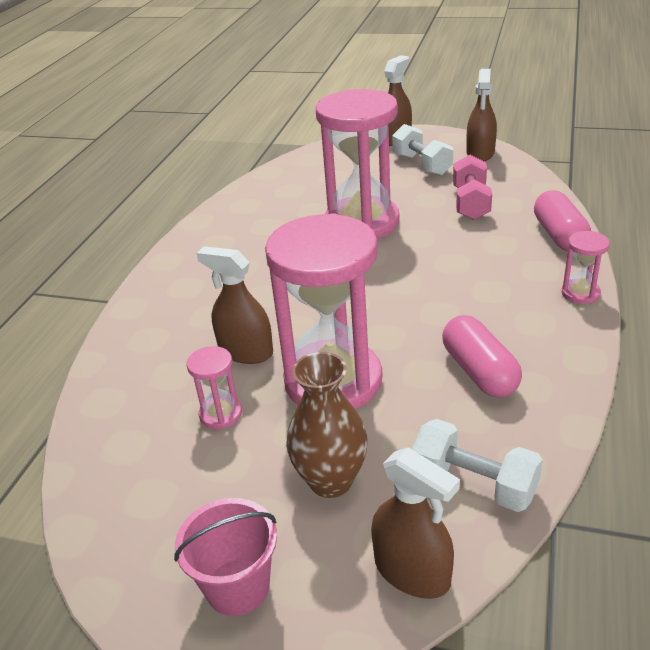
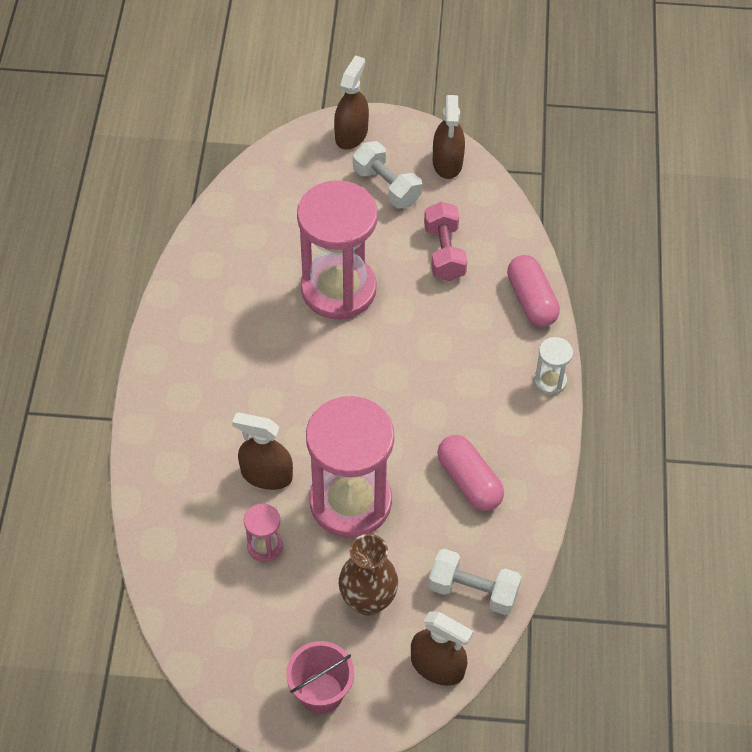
camera: 15 degrees left, 20 degrees up
pink hourglass [562,231,610,304] -> white hourglass [534,337,573,395]

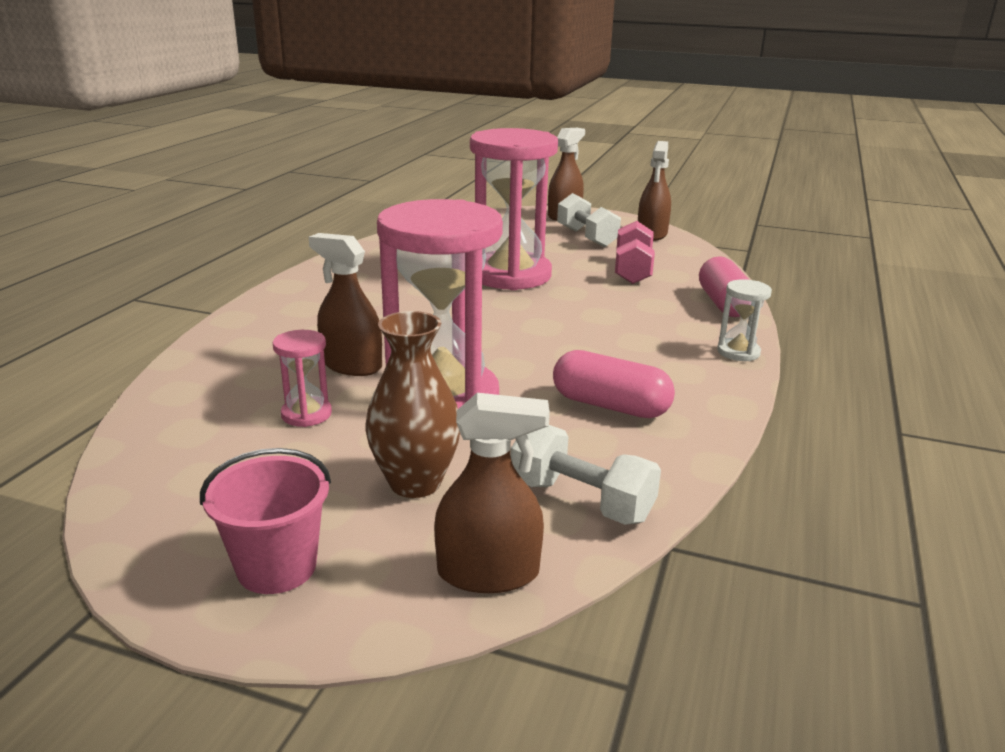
camera: 15 degrees right, 30 degrees down
brown spray bottle [411,611,473,686] -> brown spray bottle turned 45 degrees counterclockwise [434,393,550,593]
pink capsule [437,435,504,511] -> pink capsule turned 45 degrees counterclockwise [553,350,675,418]

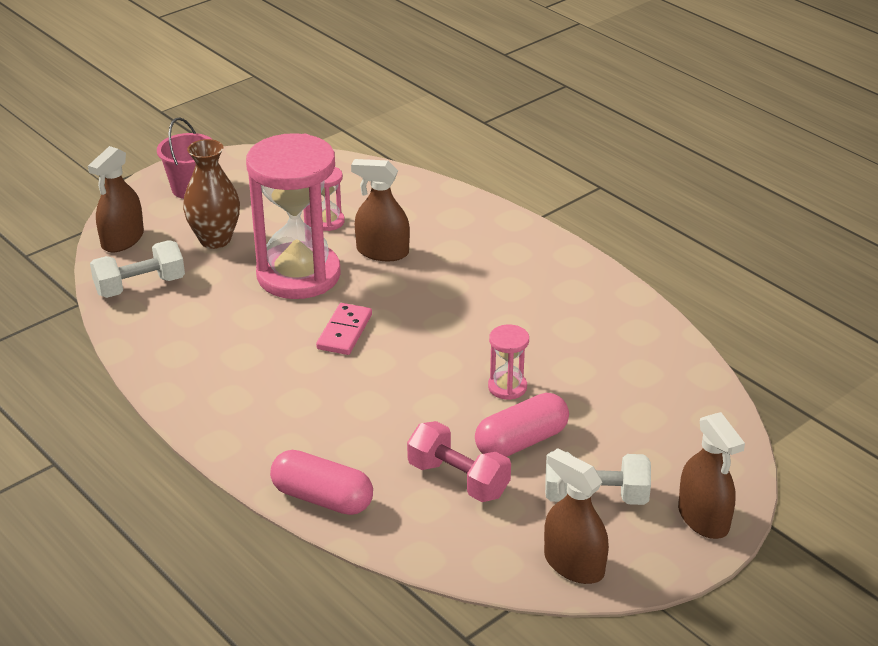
camera: 120 degrees right, 10 degrees up
brown spray bottle [309,233,382,376] -> brown spray bottle turned 135 degrees counterclockwise [351,159,410,261]
pink hourglass [470,128,558,290] -> pink hourglass [488,324,529,400], size x0.42
pink capsule [553,350,675,418] -> pink capsule moved to [475,393,569,457]
white hourglass [717,279,772,361] -> none
none -> pink domino [316,303,372,355]

